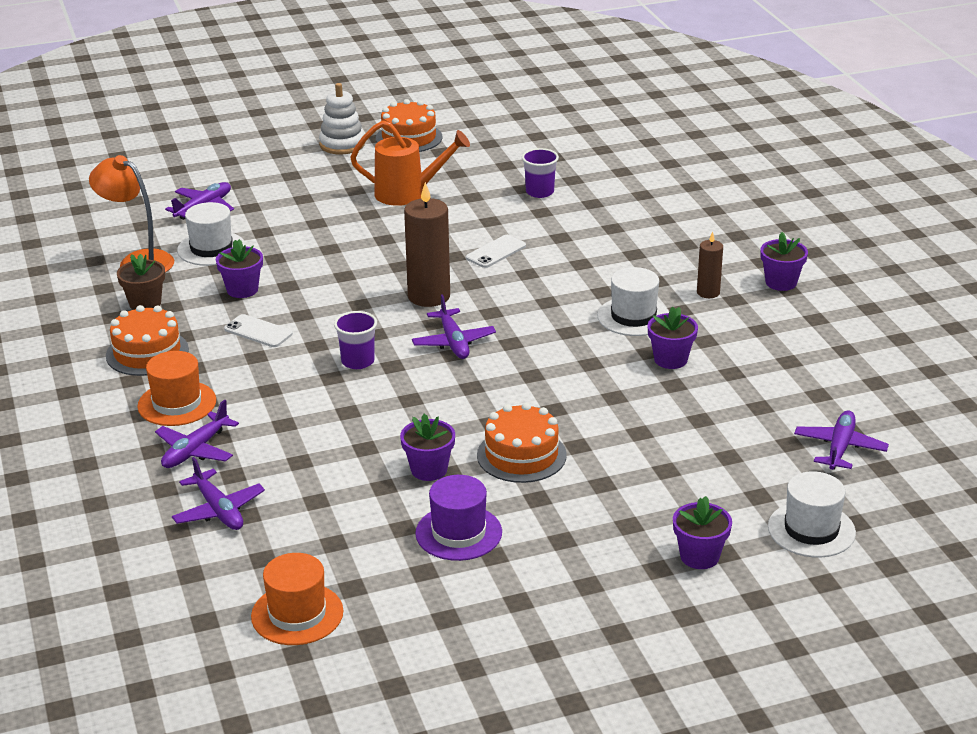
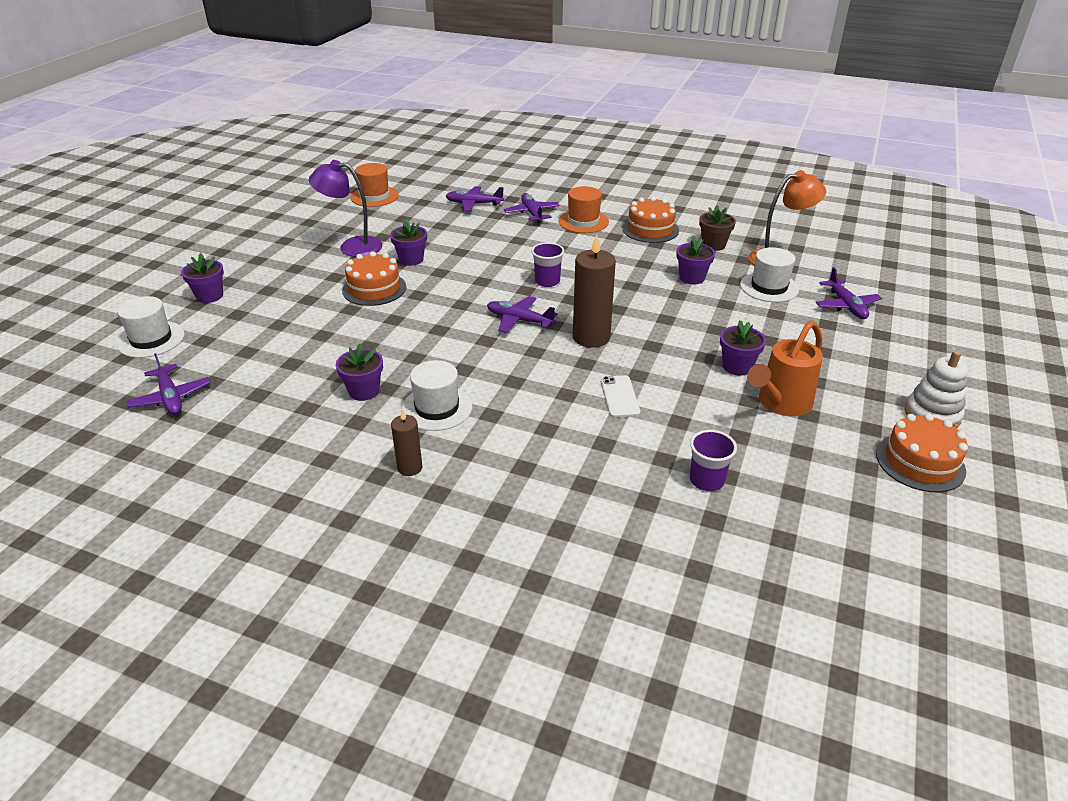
camera: 130 degrees right, 5 degrees up
white phone [224,314,293,347] -> none
purple hat [415,475,502,561] -> purple lamp [309,160,382,257]
purple flower pot [760,232,808,291] -> purple flower pot moved to [720,320,766,375]

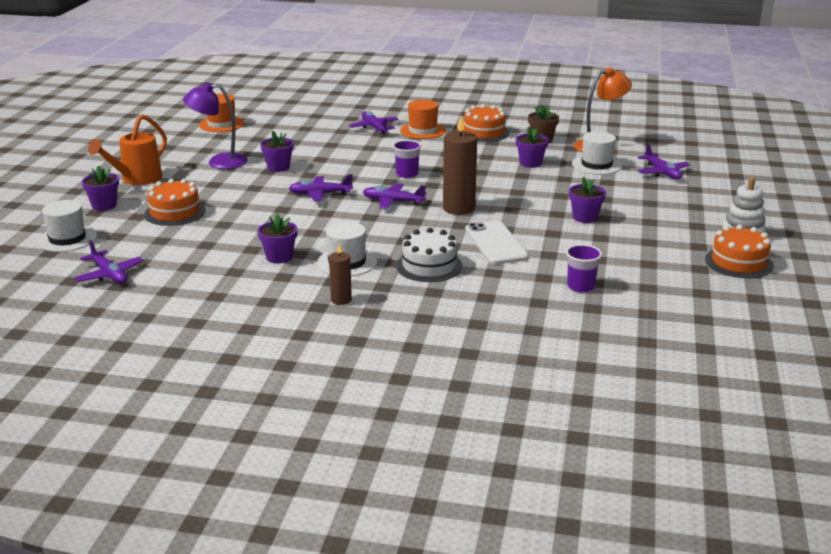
camera: 10 degrees left, 10 degrees down
orange cake [342,252,406,306] -> orange cake moved to [144,179,206,226]
purple plane [446,186,504,211] -> purple plane moved to [289,174,353,201]
white phone [601,375,640,418] -> white phone [465,221,529,265], size x1.61
orange watering can [747,321,823,416] -> orange watering can moved to [88,114,167,185]
none -> white cake [396,228,463,282]

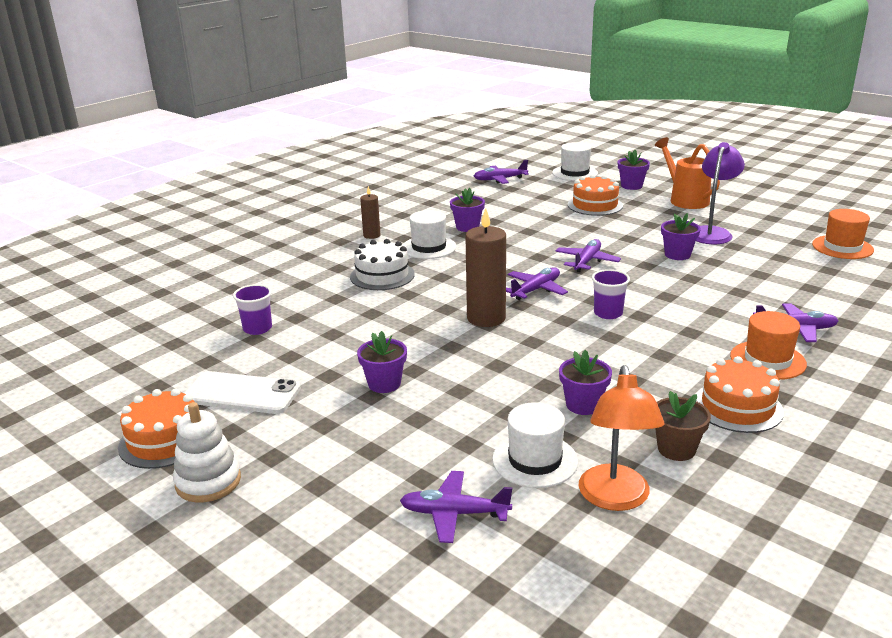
camera: 120 degrees right, 0 degrees up
white phone [465,221,529,265] -> white phone moved to [184,371,301,414]

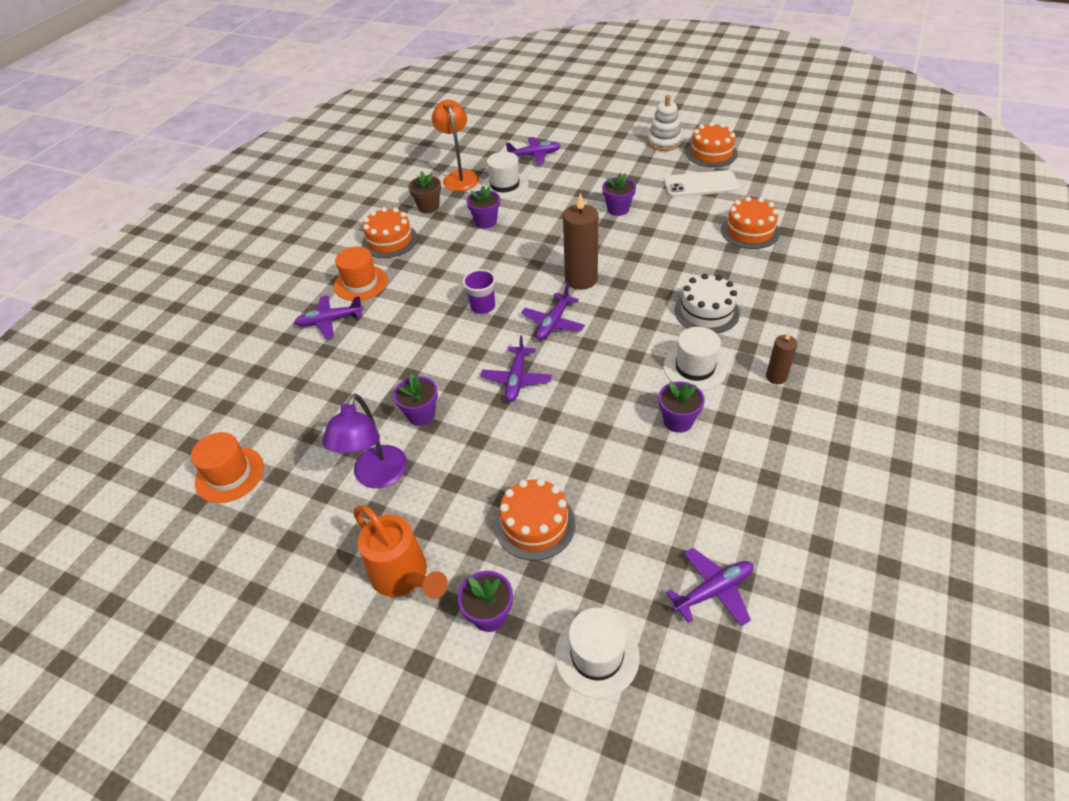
camera: 165 degrees right, 20 degrees up
purple cup [233,284,272,335] -> orange cake [721,196,780,249]

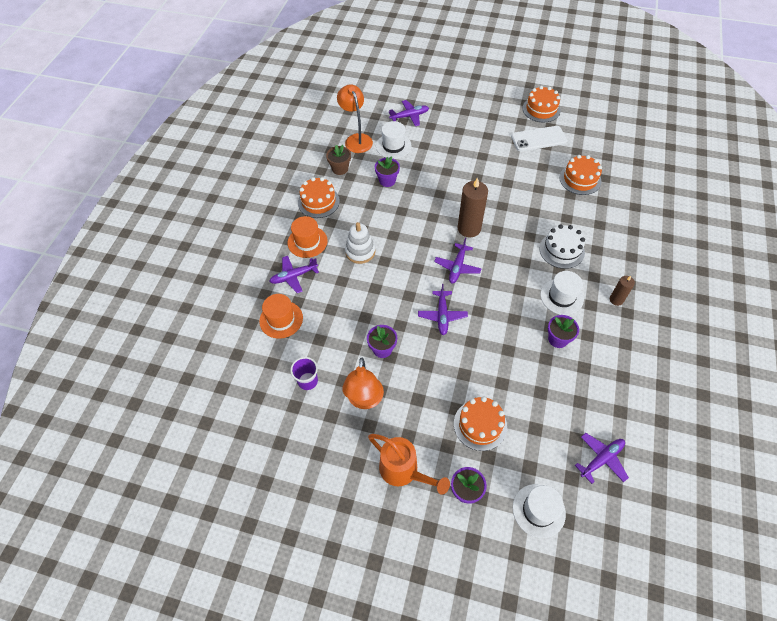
camera: 10 degrees left, 10 degrees up
orange hat [191,432,264,503] -> orange hat moved to [259,294,303,339]
purple lamp [322,393,407,488] -> orange lamp [342,358,384,409]
purple cup [463,269,496,314] -> purple cup moved to [290,357,318,390]
purple flower pot [602,173,636,216] -> none
white stacking toy [647,95,682,151] -> white stacking toy moved to [345,222,375,264]

